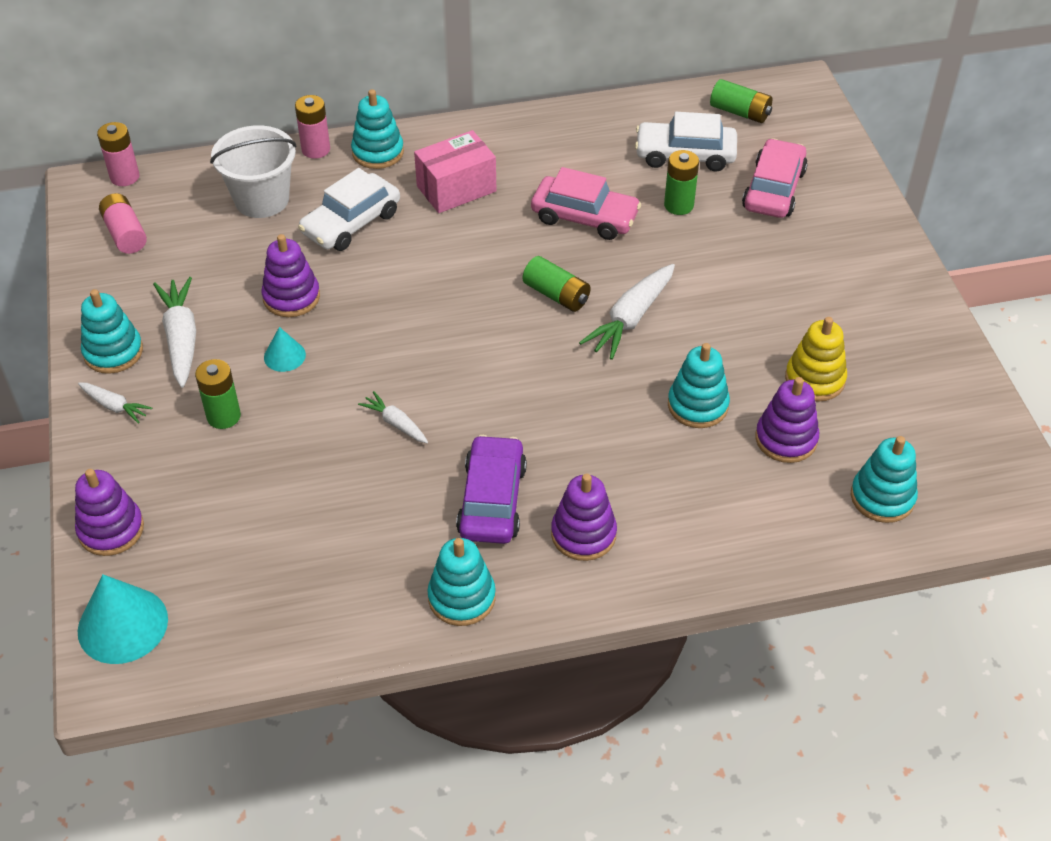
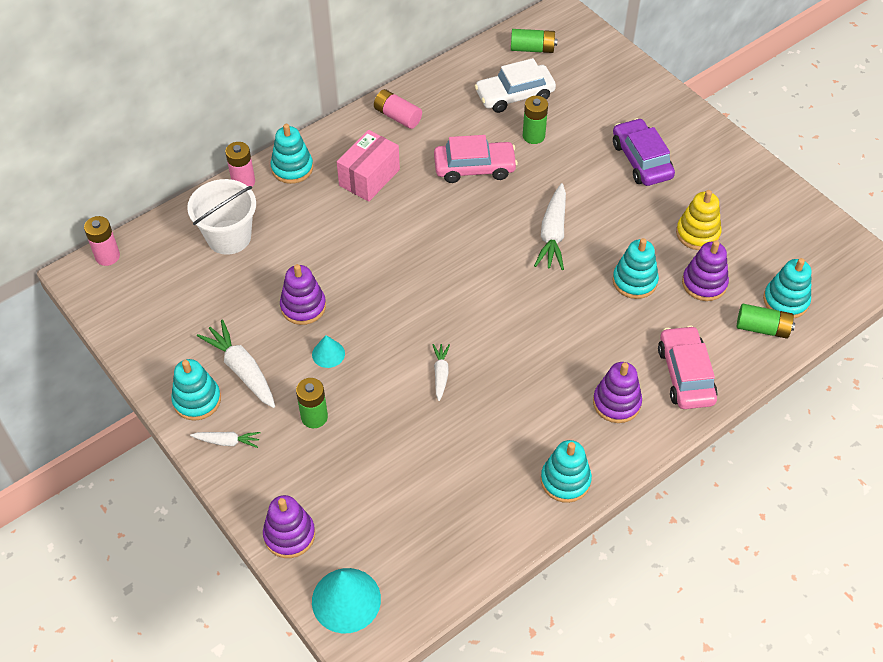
camera: 25 degrees left, 5 degrees up
pink battery [99,193,147,254] -> pink battery moved to [374,89,422,129]
white car [298,168,400,251] -> none
white carrot [358,391,428,443] -> white carrot turned 75 degrees clockwise [432,344,450,401]
purple car [456,435,527,544] -> purple car moved to [613,118,675,186]
green battery [523,256,591,312] -> green battery moved to [737,304,795,339]
pink car [742,138,808,218] -> pink car moved to [658,325,718,409]

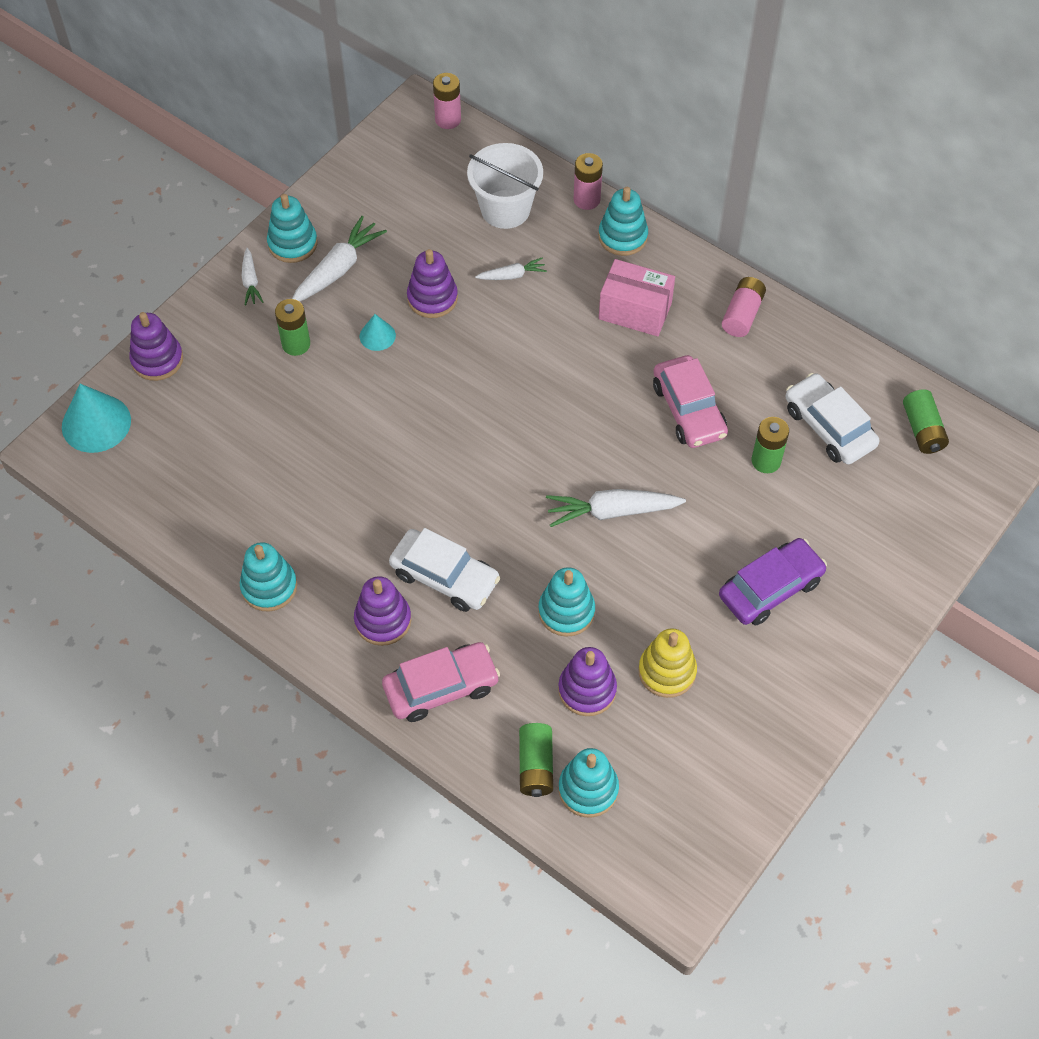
camera: 75 degrees right, 5 degrees up
white carrot [432,344,450,401] -> white carrot moved to [475,257,547,280]
none -> white car [389,528,500,612]

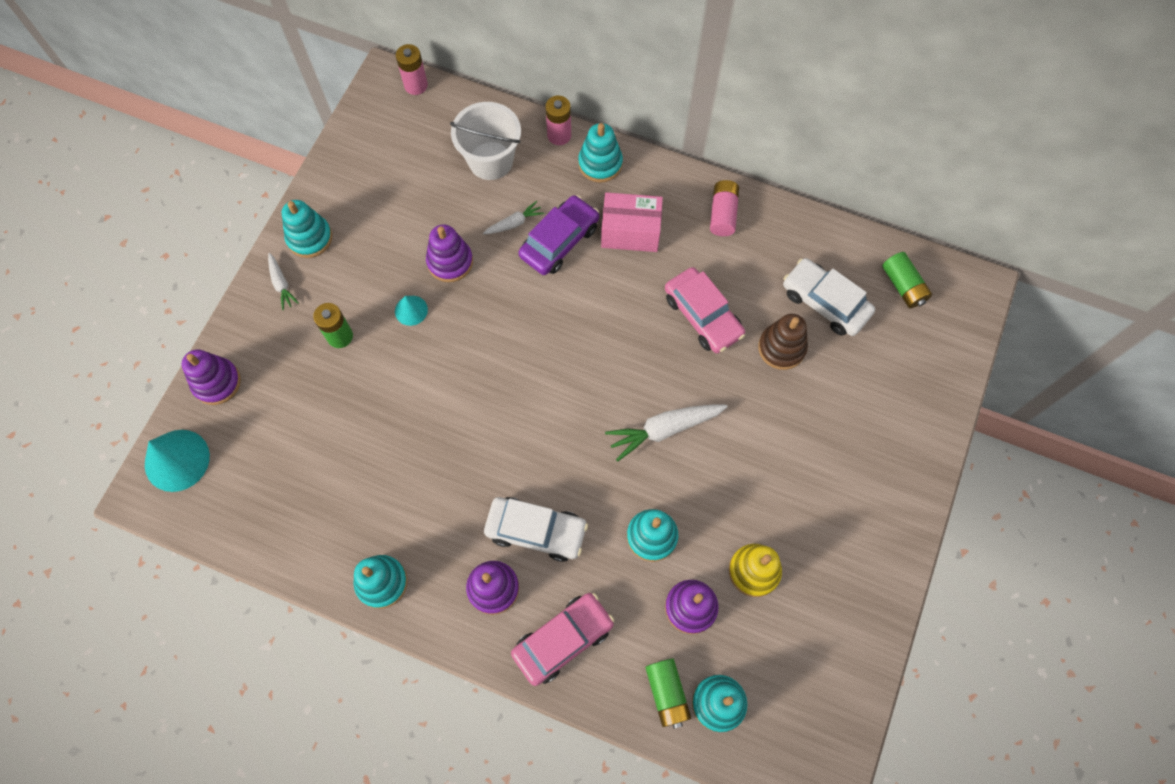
camera: 15 degrees left, 10 degrees up
white carrot [292,216,387,302] -> none
purple car [719,538,827,626] -> purple car moved to [518,195,599,275]
green battery [752,417,789,473] -> brown stacking toy [758,314,808,370]

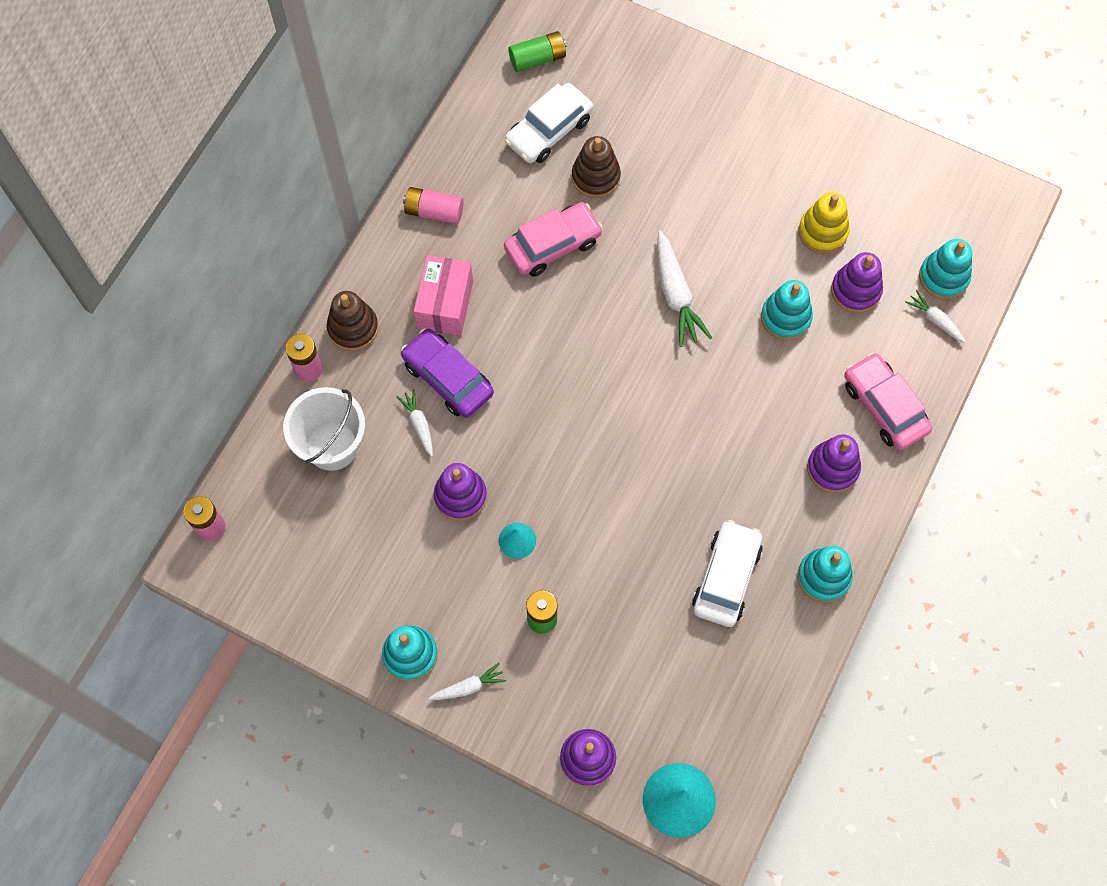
camera: 85 degrees left, 0 degrees up
white car [484,497,588,562] -> white car moved to [692,520,763,627]
turquoise stacking toy [578,123,623,182] -> brown stacking toy [327,291,379,351]
green battery [645,659,691,729] -> white carrot [905,290,966,343]

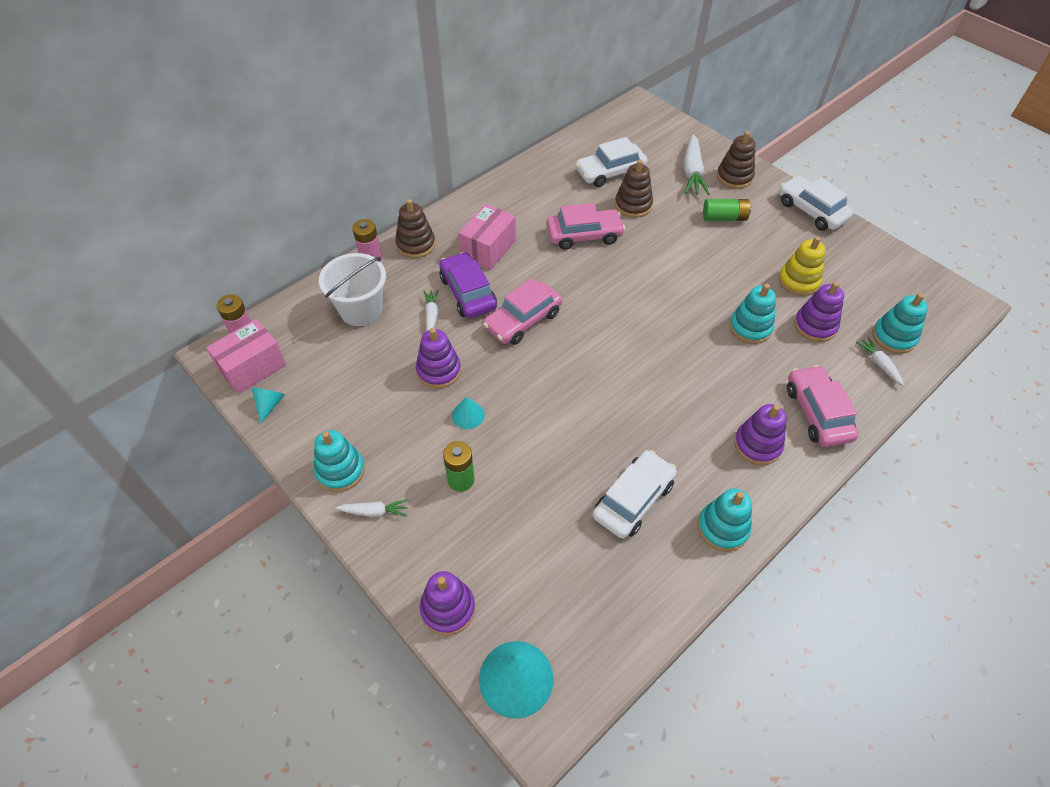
camera: 20 degrees right, 15 degrees down
pink battery [403,187,464,224] -> none
green battery [508,31,567,72] -> green battery moved to [703,199,751,221]
white carrot [657,231,712,347] -> white carrot moved to [684,135,710,195]
none -> pink box [206,319,286,394]
none -> turquoise cone [252,388,285,423]
none -> pink car [483,278,562,345]
none -> brown stacking toy [717,131,755,189]
none -> white car [779,175,853,231]

